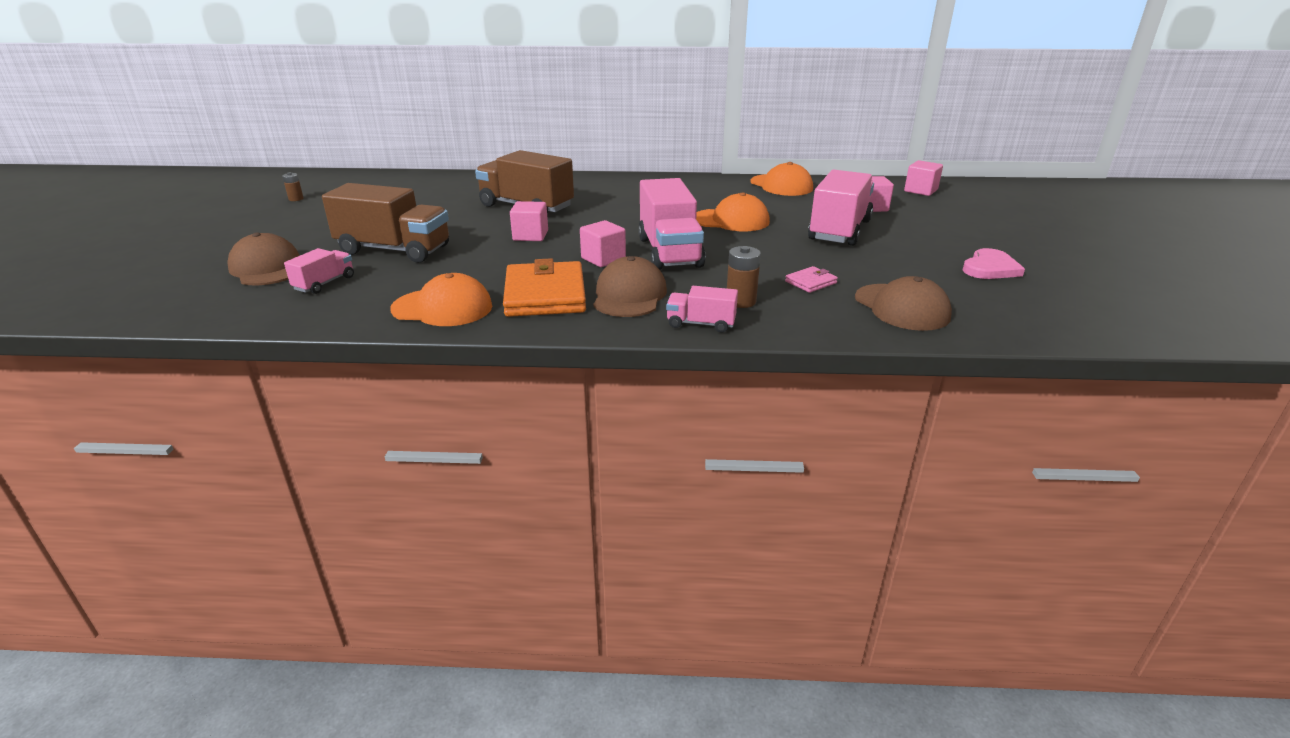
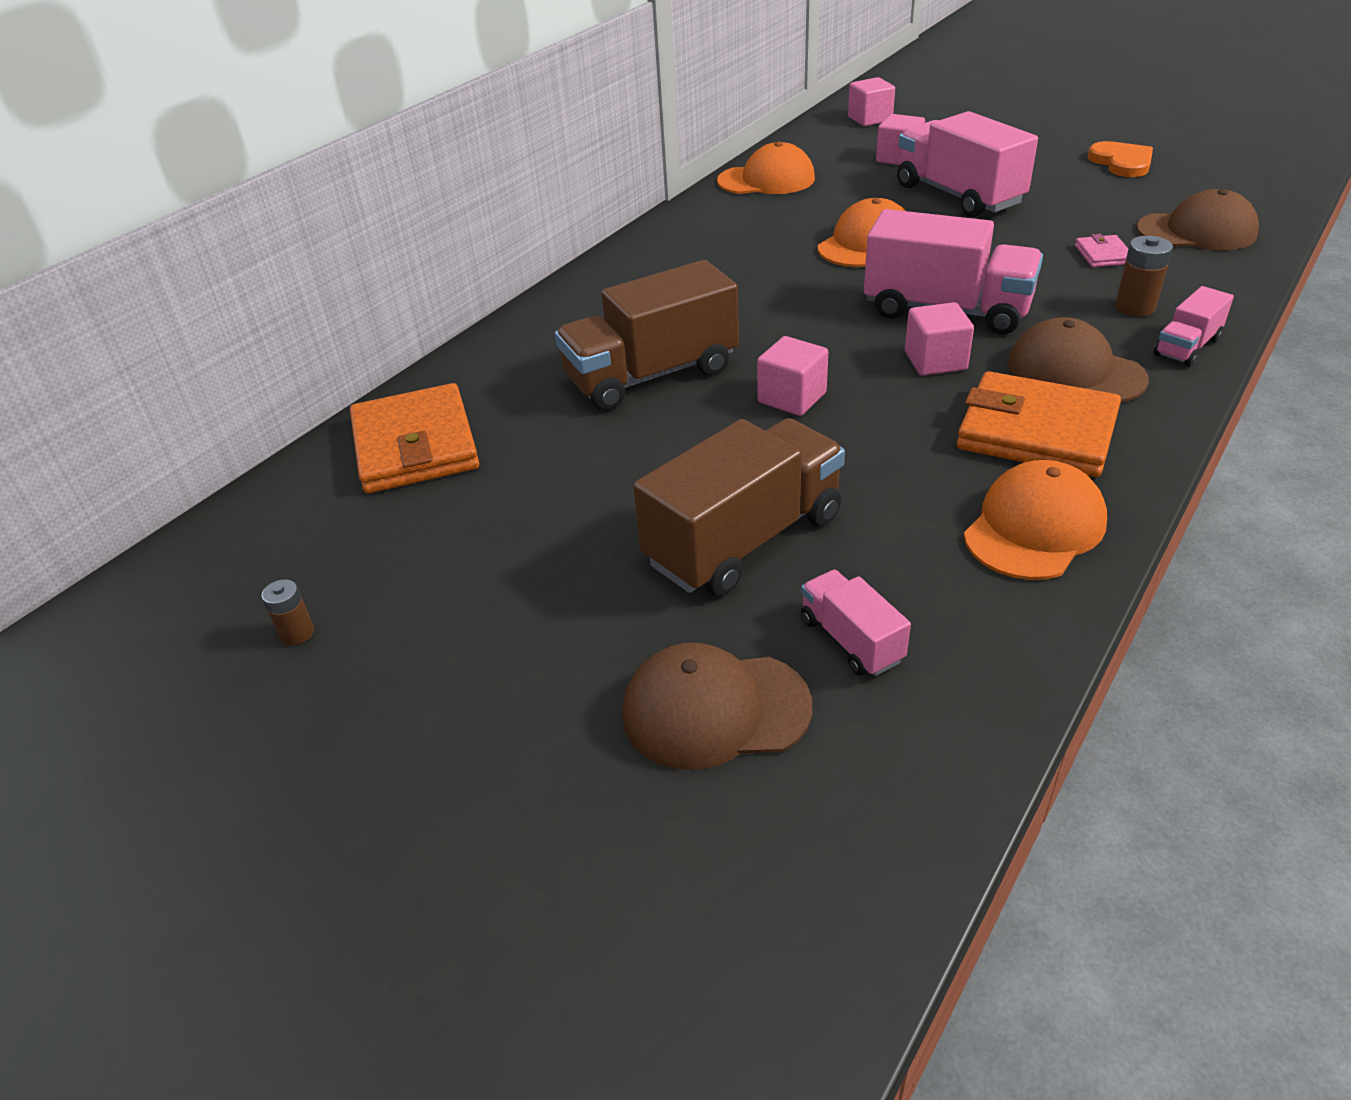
camera: 55 degrees left, 10 degrees up
pink heart [963,248,1025,279] -> orange heart [1088,141,1153,177]
none -> orange wallet [350,383,479,493]

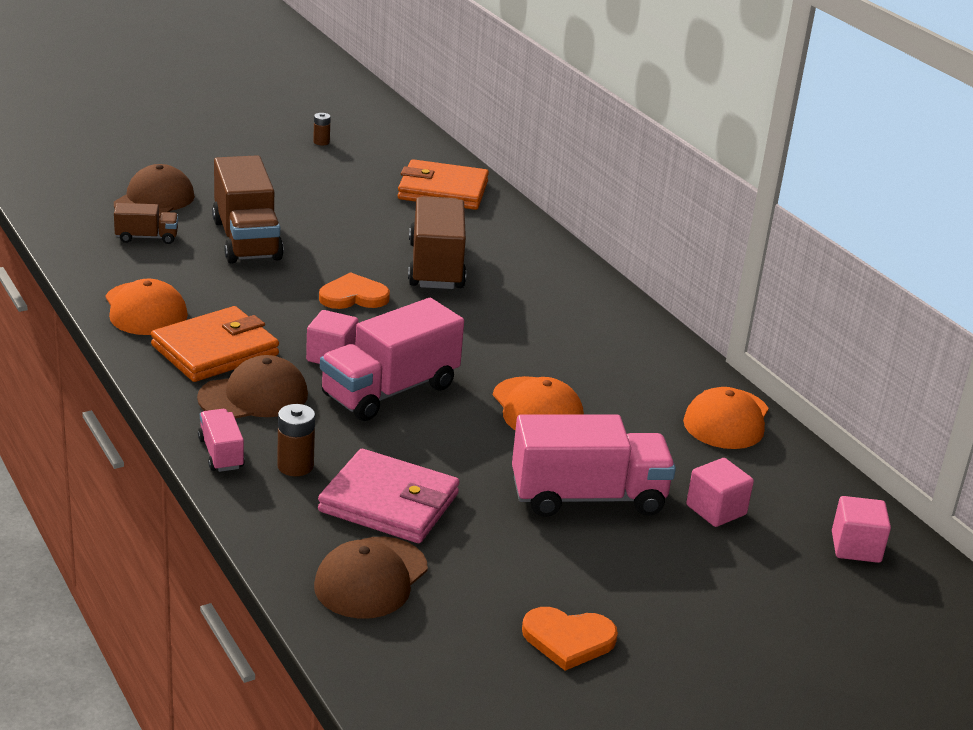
camera: 110 degrees right, 10 degrees down
pink cube [757,336,828,416] -> orange heart [319,272,390,309]
pink truck [801,570,911,676] -> brown truck [114,203,178,244]
pink wallet [1075,234,1128,267] -> pink wallet [318,449,460,543], size x2.19

